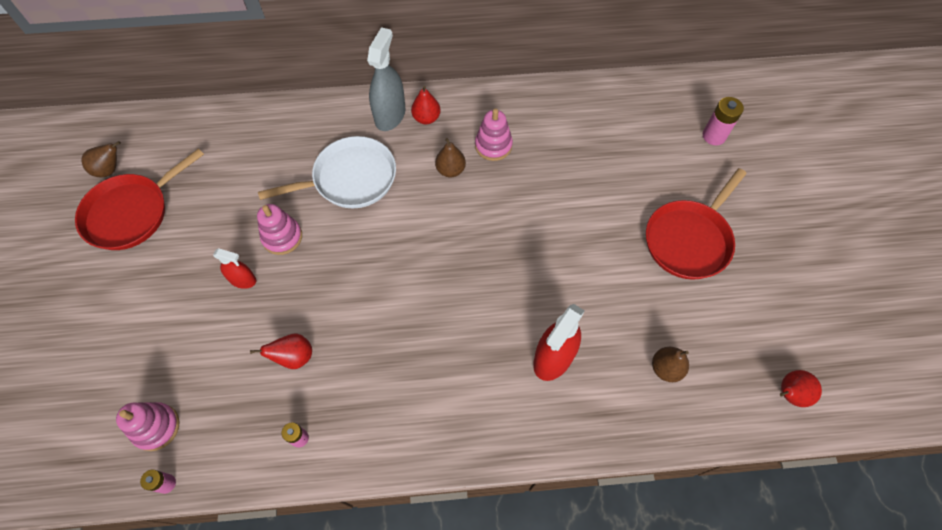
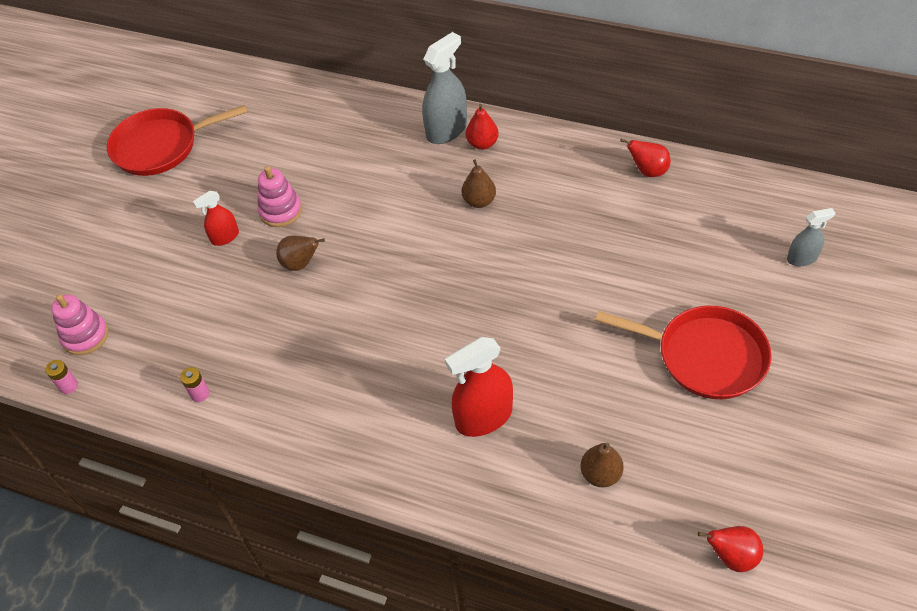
camera: 30 degrees right, 10 degrees down
brown pear [81,141,121,177] -> brown pear moved to [276,235,325,271]
red spray bottle [213,248,256,289] -> red spray bottle turned 105 degrees clockwise [193,191,239,246]
red pear [250,334,312,369] -> red pear moved to [620,139,671,177]
white pan [258,136,396,208] -> none
pink stacking toy [475,109,513,161] -> none
red pan [646,168,746,280] -> red pan turned 135 degrees counterclockwise [595,306,772,399]
pink battery [703,97,744,145] -> grey spray bottle [787,208,835,266]

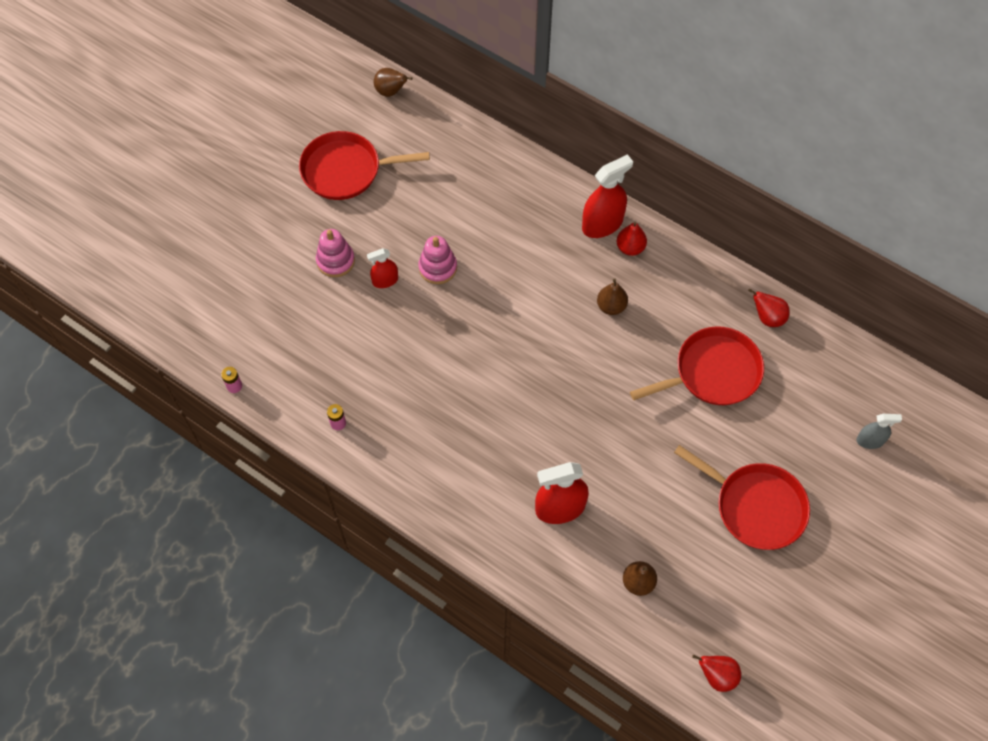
camera: 10 degrees right, 10 degrees up
pink stacking toy [51,294,108,355] -> pink stacking toy moved to [316,229,355,277]
brown pear [276,235,325,271] -> brown pear moved to [374,68,412,97]
grey spray bottle [422,32,467,144] -> red spray bottle [582,154,633,238]
none -> red pan [630,326,764,405]

